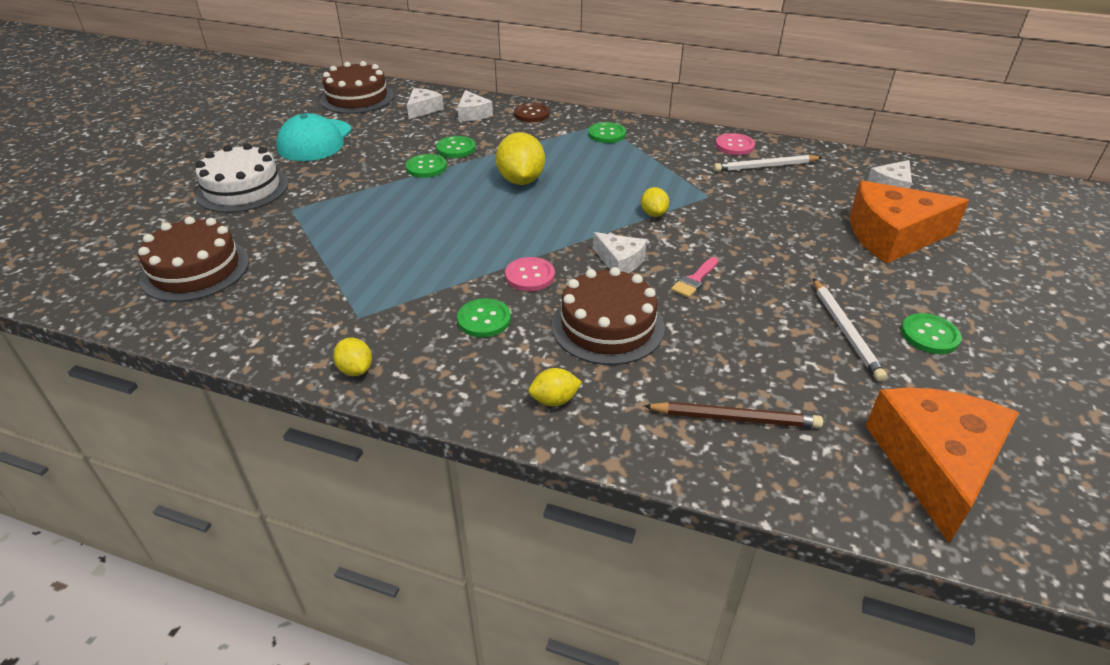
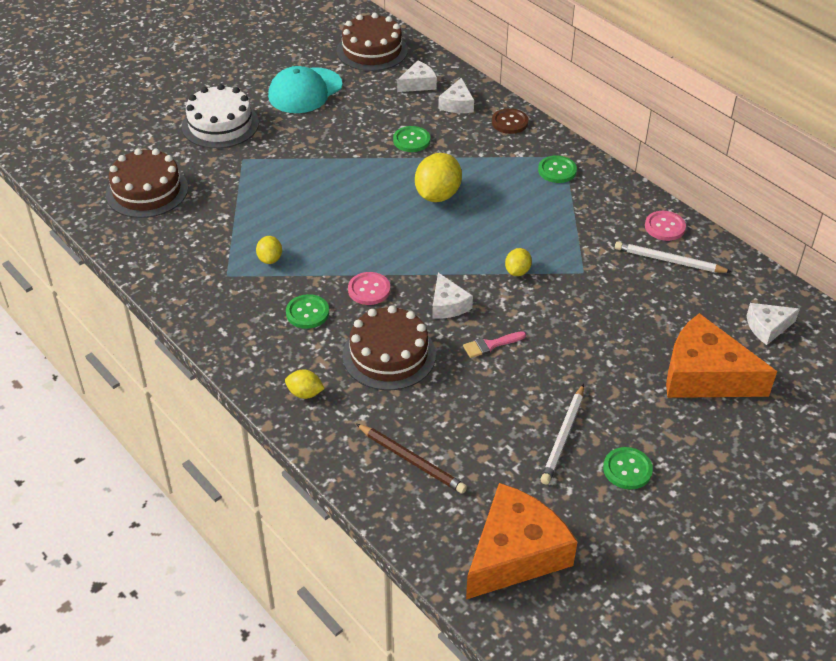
camera: 30 degrees right, 5 degrees up
yellow lemon [333,338,372,376] -> yellow lemon moved to [256,236,282,264]
green button [405,154,447,178] -> none

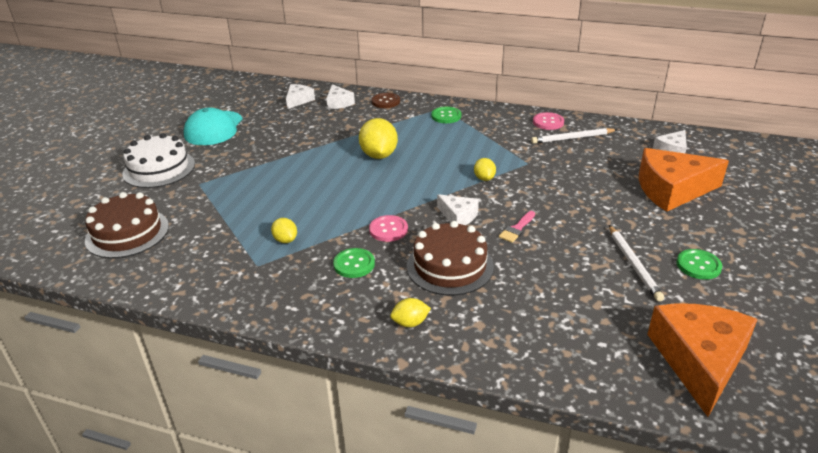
camera: 30 degrees left, 10 degrees down
brown cake [337,13,408,71] -> none
brown pencil [356,424,467,494] -> none
green button [393,126,430,152] -> none

